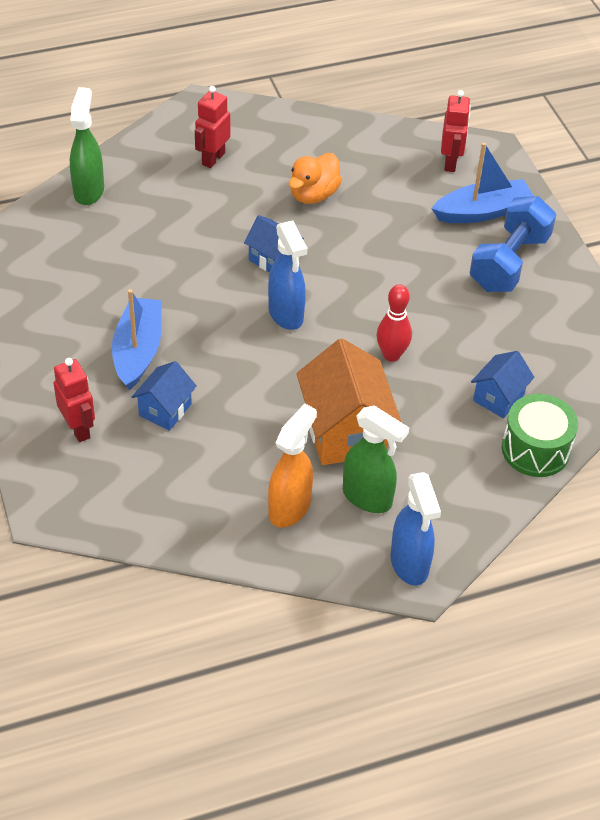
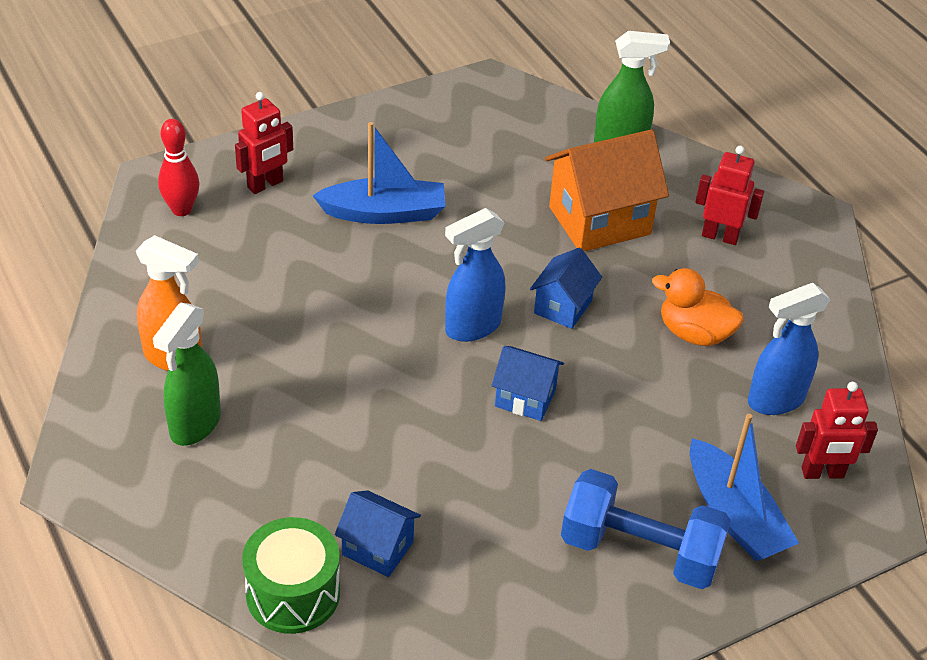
camera: 80 degrees right, 5 degrees down
blue house [132,361,197,431] -> blue house moved to [491,346,564,421]
orange house [296,338,402,465] -> orange house moved to [545,130,669,251]
red bowling pin [377,284,412,362] -> red bowling pin moved to [158,119,199,216]
blue spray bottle [390,472,441,586] -> blue spray bottle moved to [748,283,831,415]

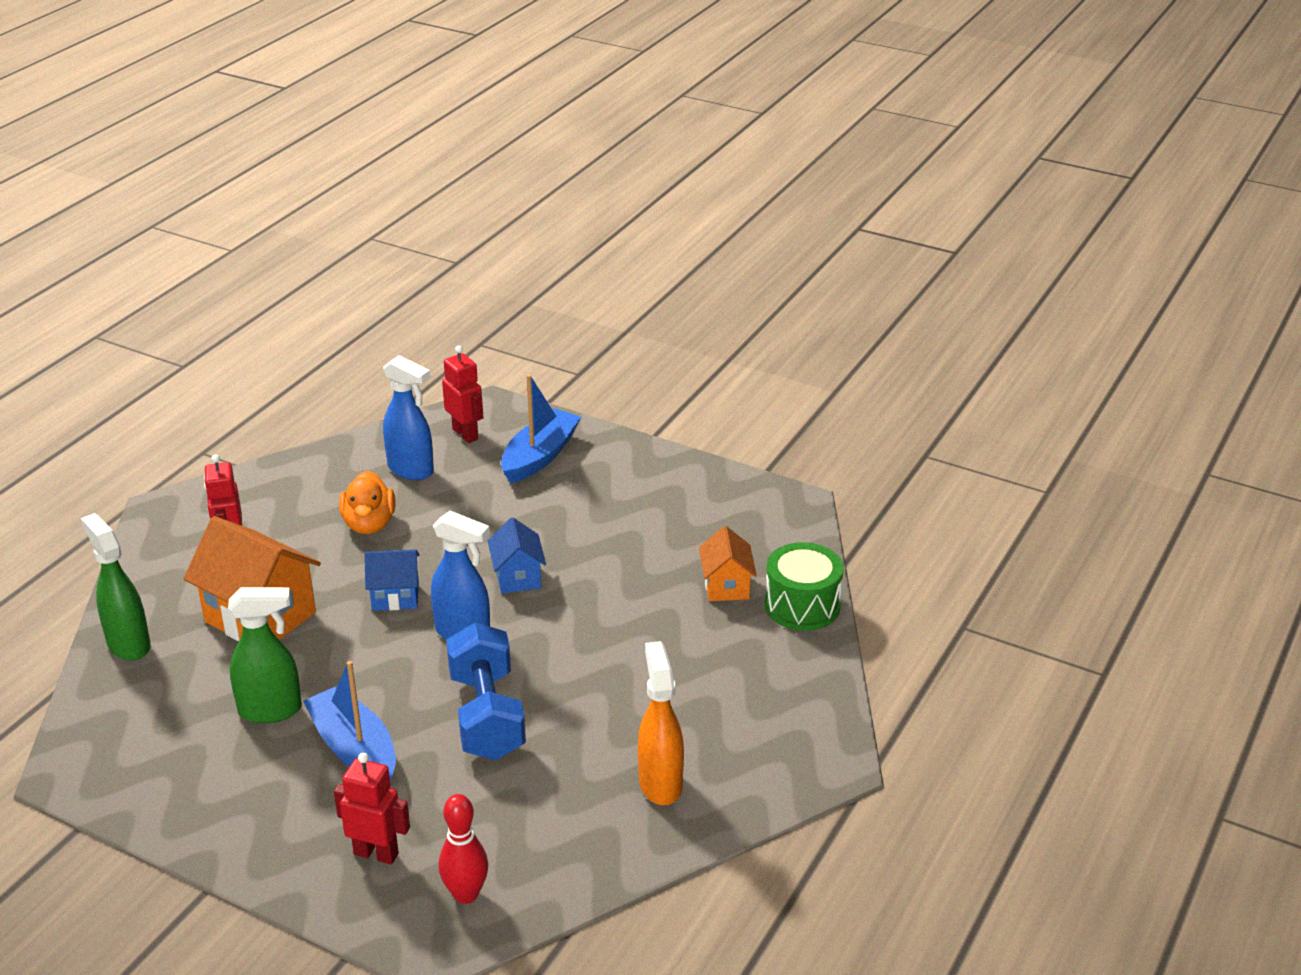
camera: 120 degrees left, 10 degrees down
green spray bottle [153,303,221,446] -> green spray bottle moved to [228,587,302,723]
blue house [335,490,421,577] -> orange house [699,526,757,601]
blue dumbbell [561,469,731,589] -> blue dumbbell moved to [446,622,526,760]

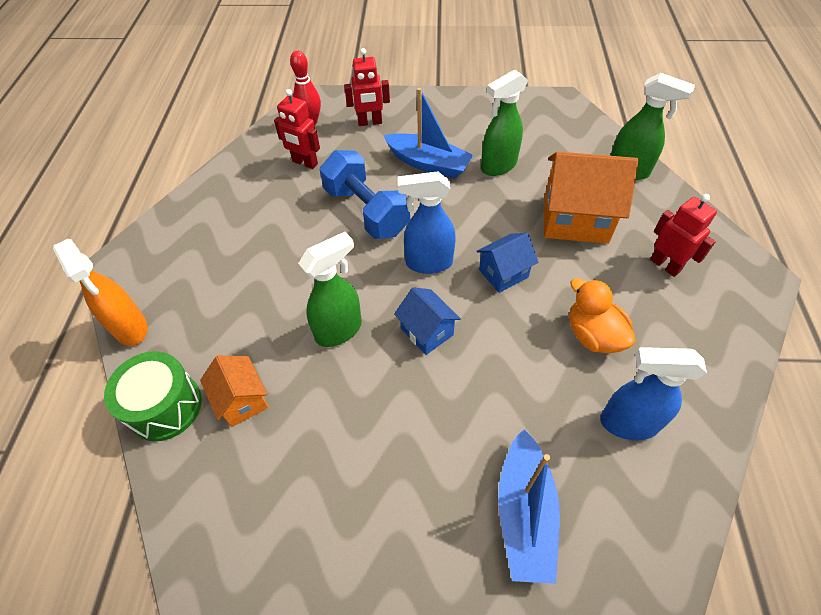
camera: 155 degrees right, 20 degrees up
red robot [442,346,483,443] -> red robot moved to [274,89,320,169]
orange spray bottle [638,641,684,805] -> orange spray bottle moved to [53,239,148,346]
none -> green spray bottle [298,232,362,347]

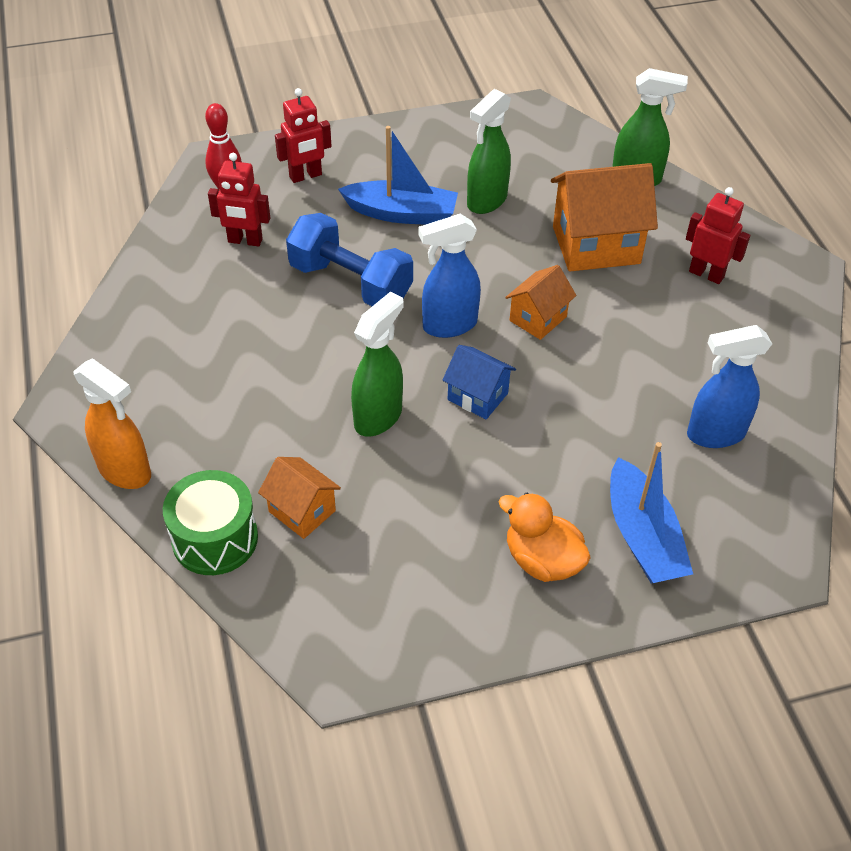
camera: 20 degrees left, 5 degrees down
blue house [477,233,538,293] -> orange house [505,265,576,340]
orange duck [569,278,636,353] -> orange duck moved to [499,492,591,582]

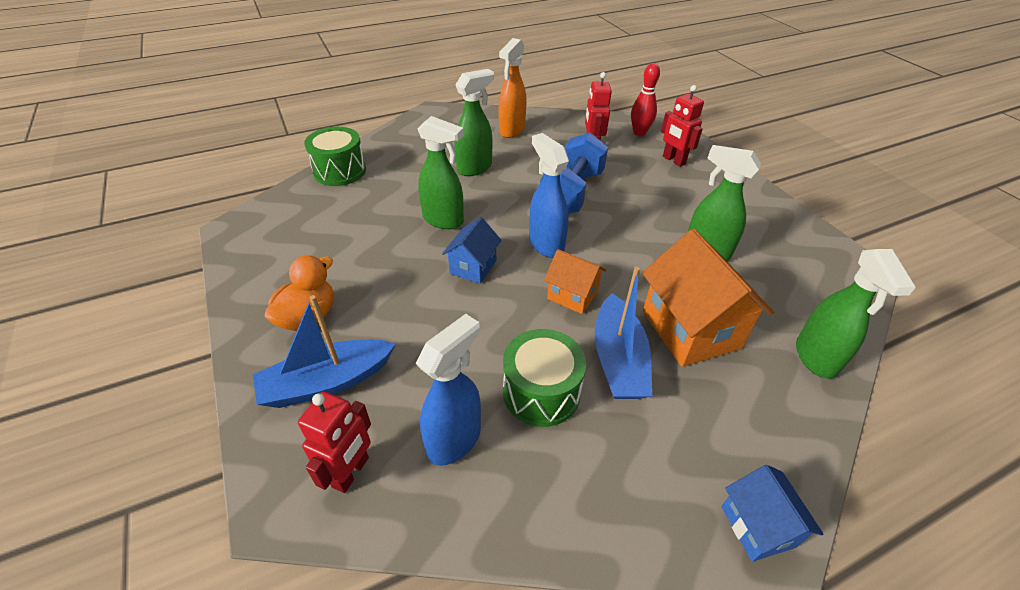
camera: 80 degrees right, 5 degrees down
orange spray bottle [73,358,151,489] -> orange spray bottle moved to [499,38,526,138]
orange house [258,457,341,539] -> none
blue boat [338,126,458,224] -> blue boat moved to [595,267,652,399]
red robot [686,187,750,284] -> red robot moved to [298,391,371,493]
blue spray bottle [687,325,772,448] -> blue spray bottle turned 60 degrees clockwise [416,314,481,466]
none -> green spray bottle [455,69,494,176]
none -> green drum [503,329,586,427]
none -> blue house [722,465,823,562]

